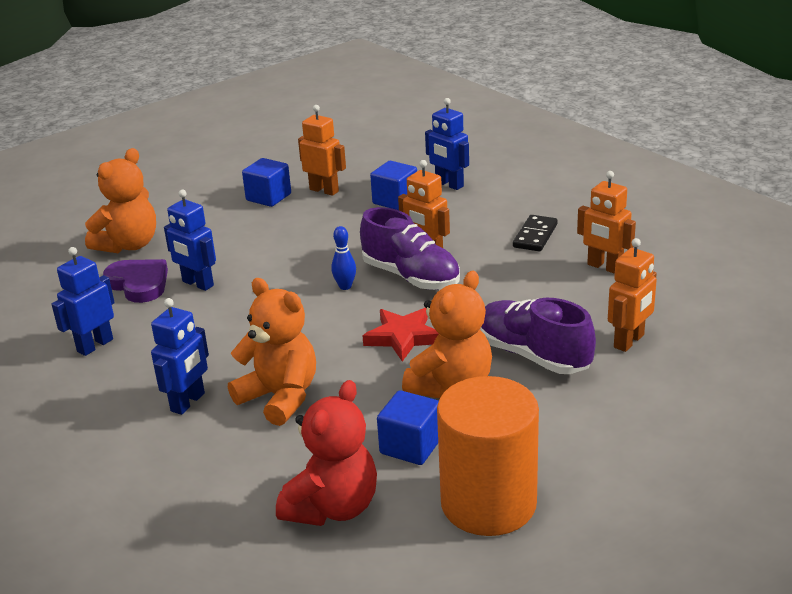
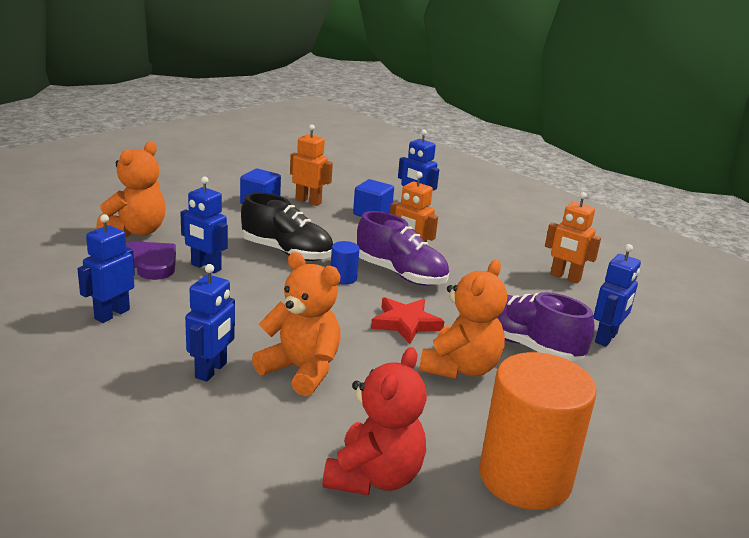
camera: 10 degrees left, 5 degrees down
blue bowling pin [331,226,356,290] -> blue cylinder [331,241,359,284]
blue cube [377,390,439,465] -> none
black domino [513,215,558,251] -> none
orange robot [608,238,657,352] -> blue robot [594,244,641,347]
none -> black shoe [241,192,333,261]

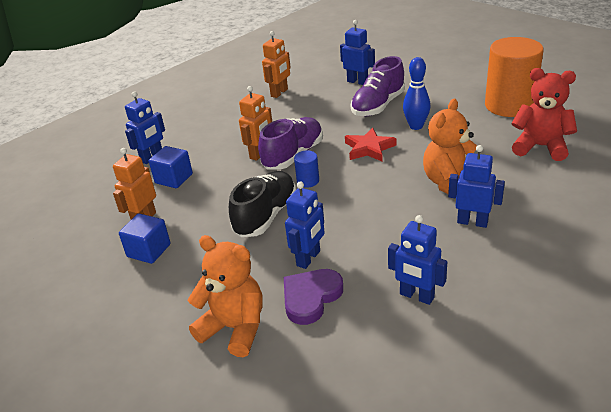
camera: 85 degrees left, 10 degrees up
orange teddy bear [419,260,507,379] -> blue bowling pin [403,57,431,130]

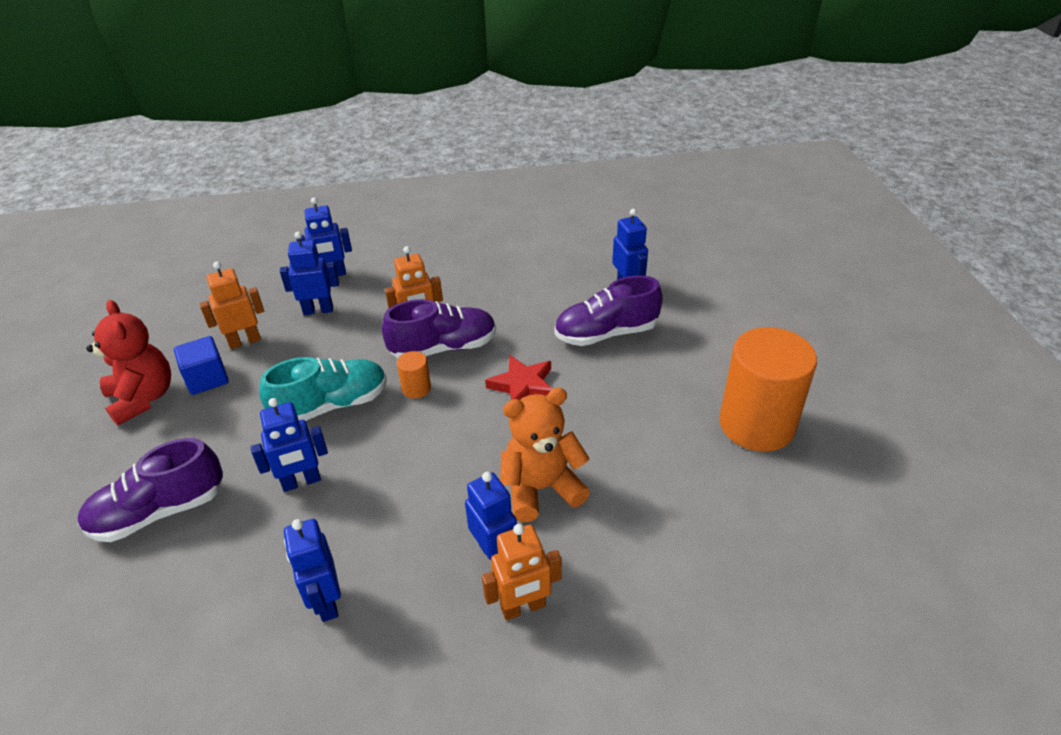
camera: 35 degrees right, 5 degrees up
blue cube [149,146,193,188] -> blue robot [280,232,339,315]
orange teddy bear [188,235,263,357] -> purple shoe [77,438,223,542]
black shoe [229,171,296,237] -> turquoise shoe [259,357,387,421]
orange robot [262,31,291,98] -> orange robot moved to [482,524,562,620]
purple heart [284,269,343,325] -> none
blue cylinder [294,150,319,188] -> orange cylinder [397,351,431,398]
blue bowling pin [403,57,431,130] -> none
red teddy bear [512,68,577,161] -> red teddy bear moved to [86,300,171,426]

